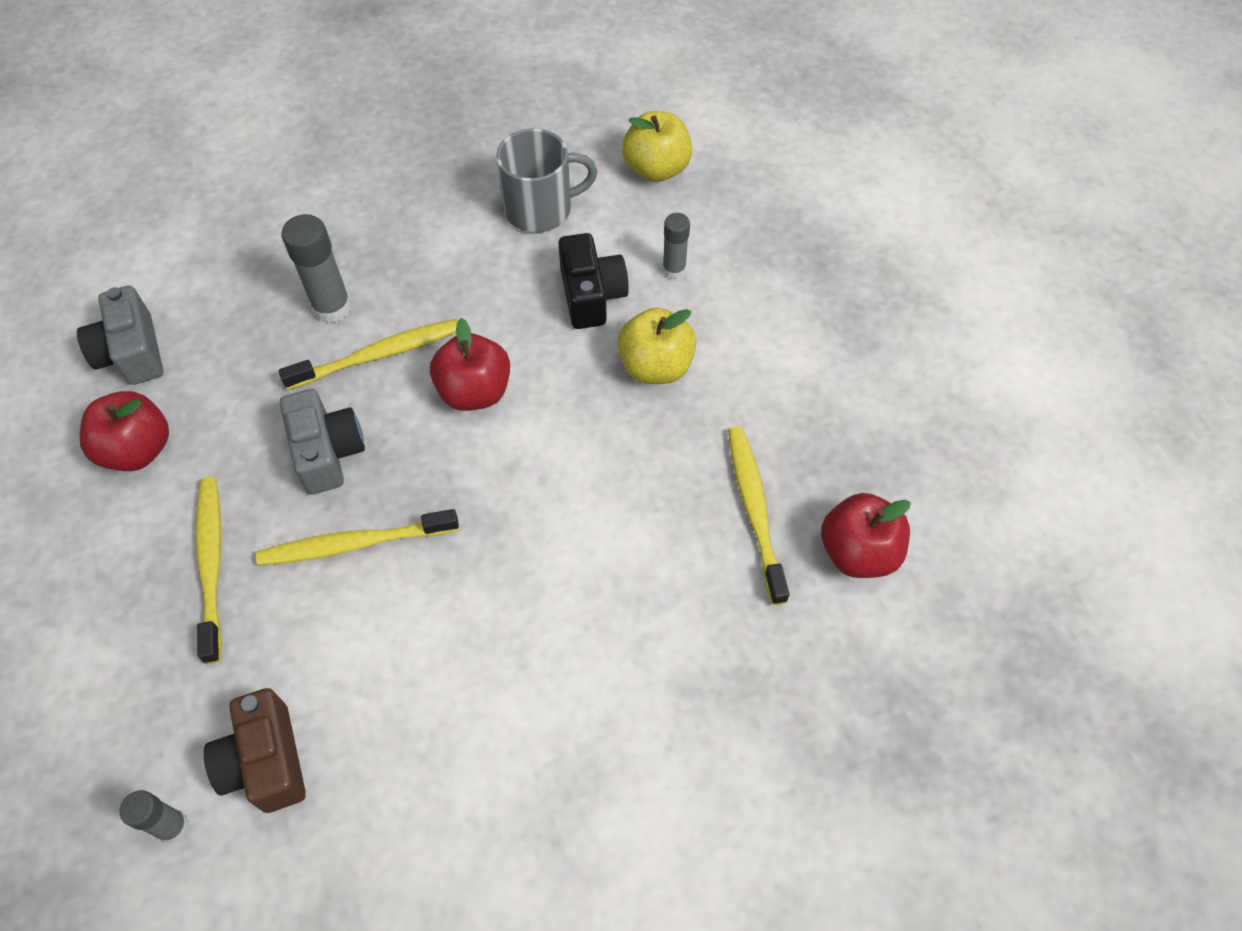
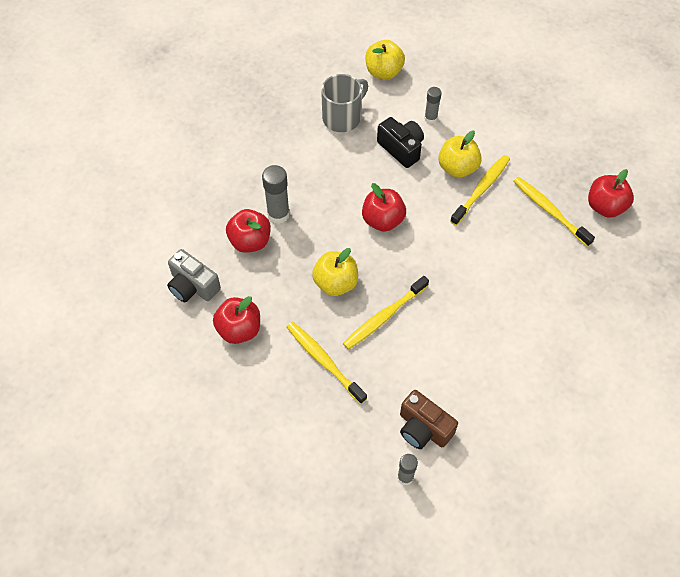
camera: 30 degrees left, 0 degrees up
yellow toothbrush [279,319,458,390] -> yellow toothbrush moved to [450,155,510,226]
grey camera [280,389,365,495] -> yellow apple [312,248,358,296]
none -> red apple [226,209,271,253]

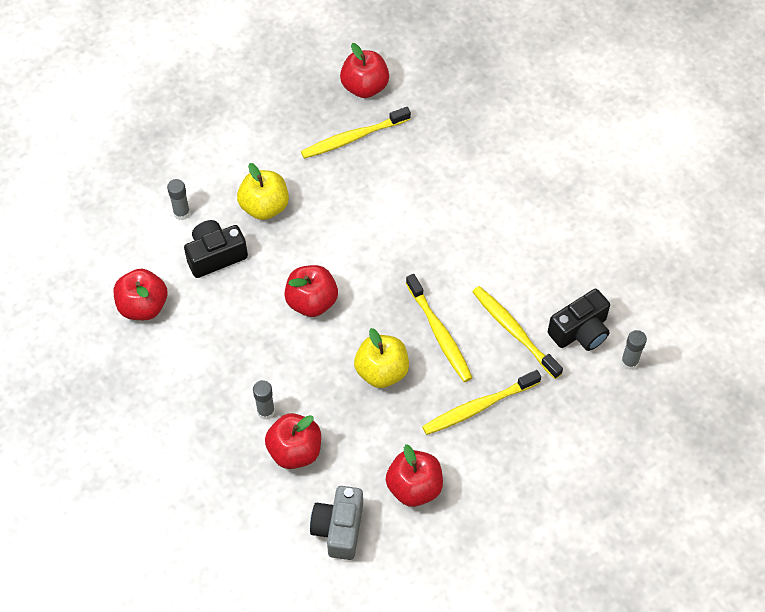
camera: 75 degrees left, 0 degrees up
grey camera [167,249,221,302] -> grey camera turned 135 degrees clockwise [310,486,363,560]
grey glue stick [262,165,290,224] -> grey glue stick [253,380,275,420], size x0.63
grey mug [321,74,368,132] -> red apple [114,269,167,320]
yellow apple [365,40,405,80] -> none
brown camera [400,390,458,449] -> black camera [548,289,610,351]
yellow toothbrush [450,155,510,226] -> yellow toothbrush moved to [472,286,563,379]

